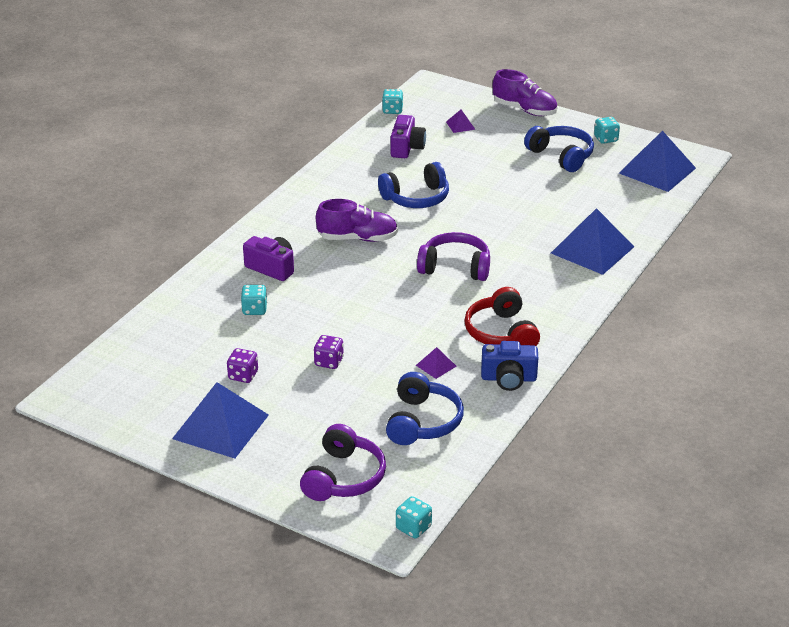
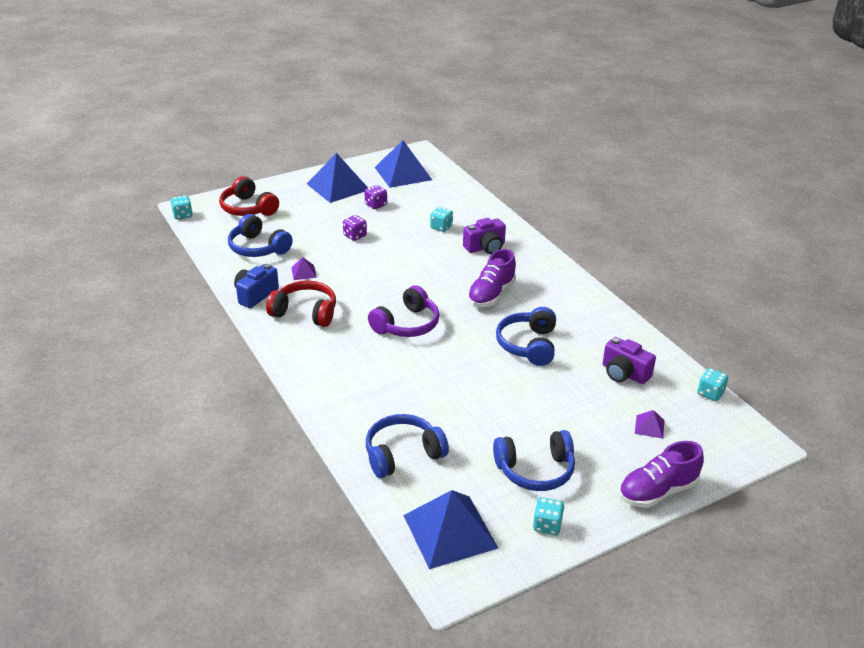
camera: 120 degrees right, 0 degrees up
purple headphones [300,424,386,501] -> red headphones [219,176,279,216]
blue pyramid [551,208,634,275] -> blue pyramid moved to [375,140,432,188]
none -> blue headphones [366,414,449,478]

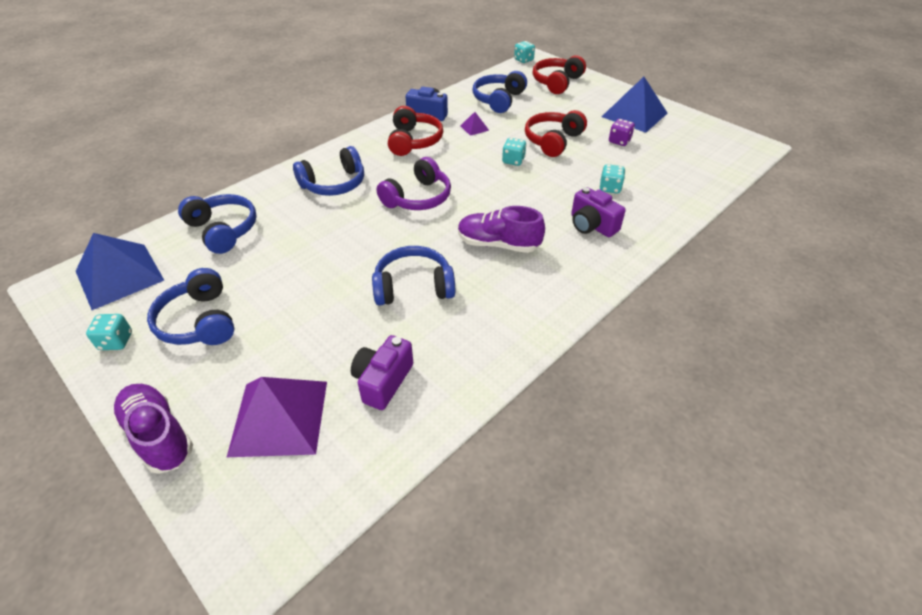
camera: 75 degrees right, 10 degrees up
purple dice [343,215,367,241] -> red headphones [525,110,587,157]
purple headphones [368,285,440,337] -> purple headphones turned 75 degrees counterclockwise [377,157,451,210]
blue pyramid [375,140,432,188] -> none
purple pyramid [635,410,664,439] -> purple pyramid [227,377,327,457], size x2.32
turquoise dice [697,368,728,401] -> turquoise dice moved to [502,138,526,166]
none -> blue headphones [293,146,364,196]

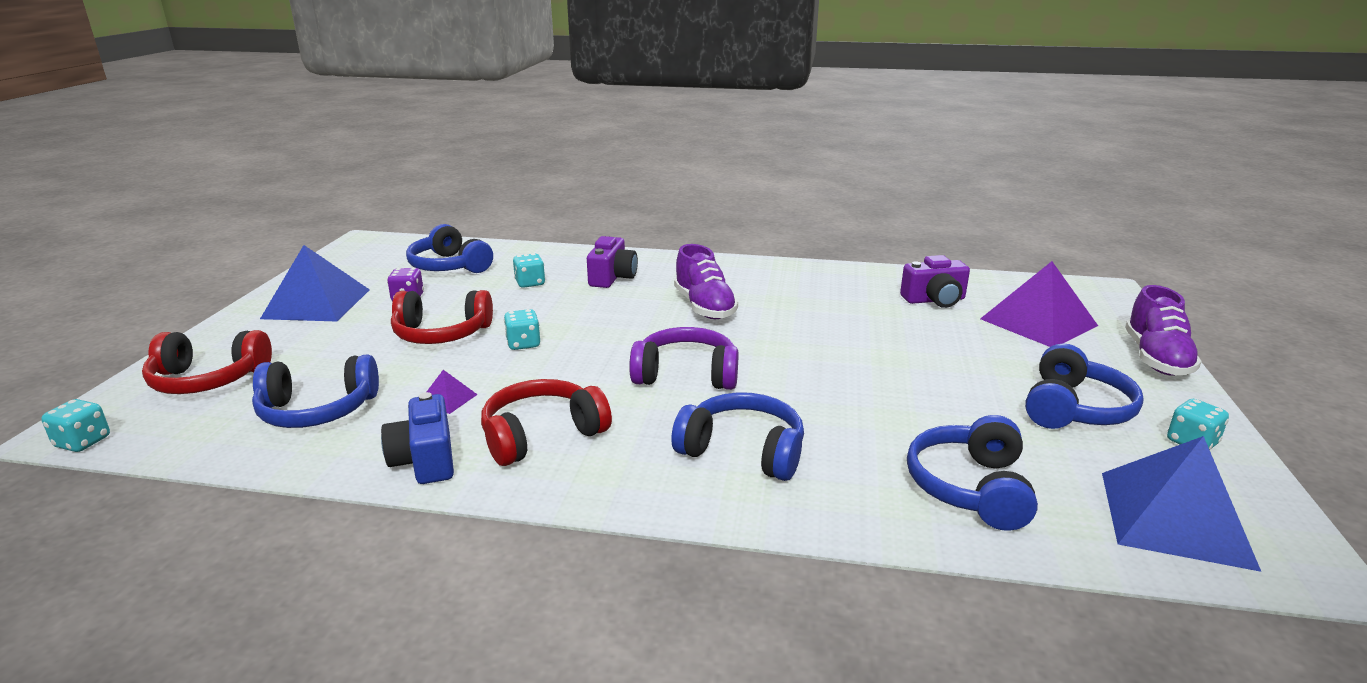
camera: 125 degrees left, 20 degrees down
blue headphones [372,246,455,306] -> blue headphones moved to [406,224,493,273]

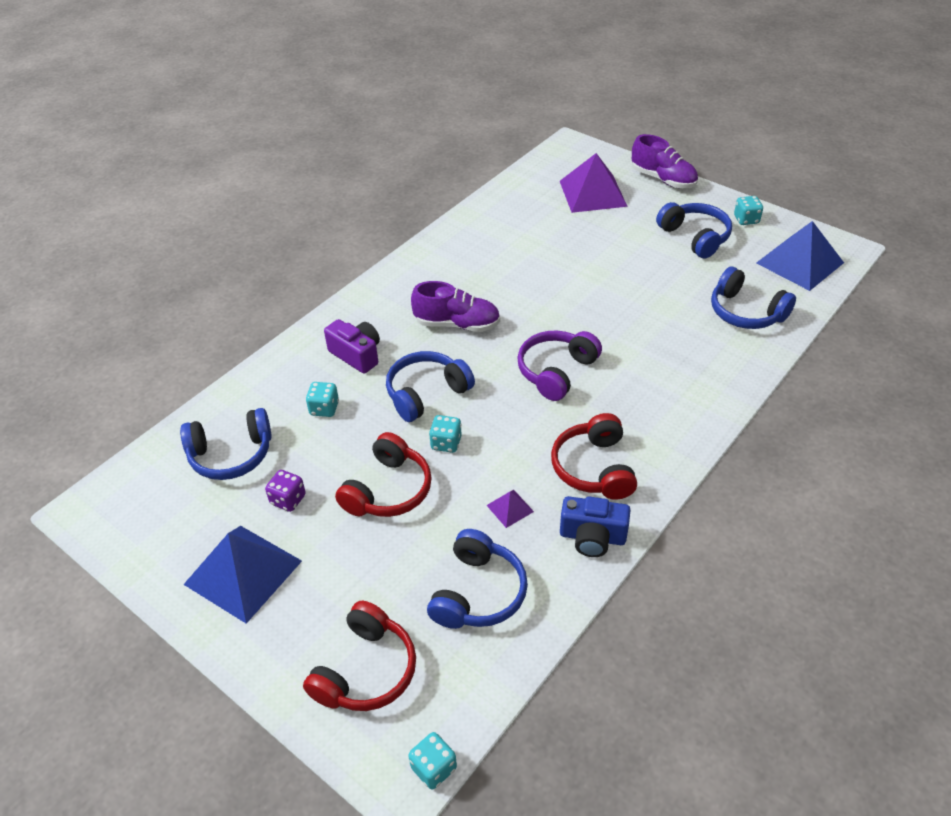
camera: 60 degrees left, 20 degrees up
blue headphones [671,392,804,481] -> blue headphones moved to [386,351,475,422]
purple camera [900,255,970,308] -> none

